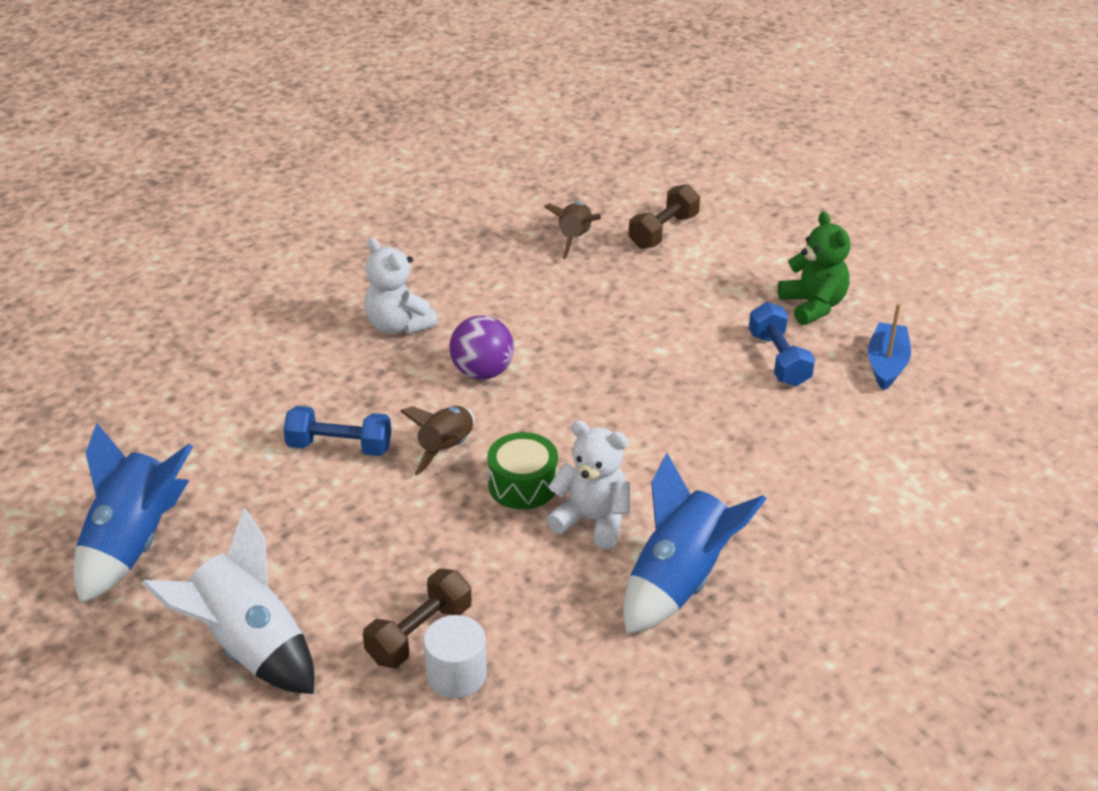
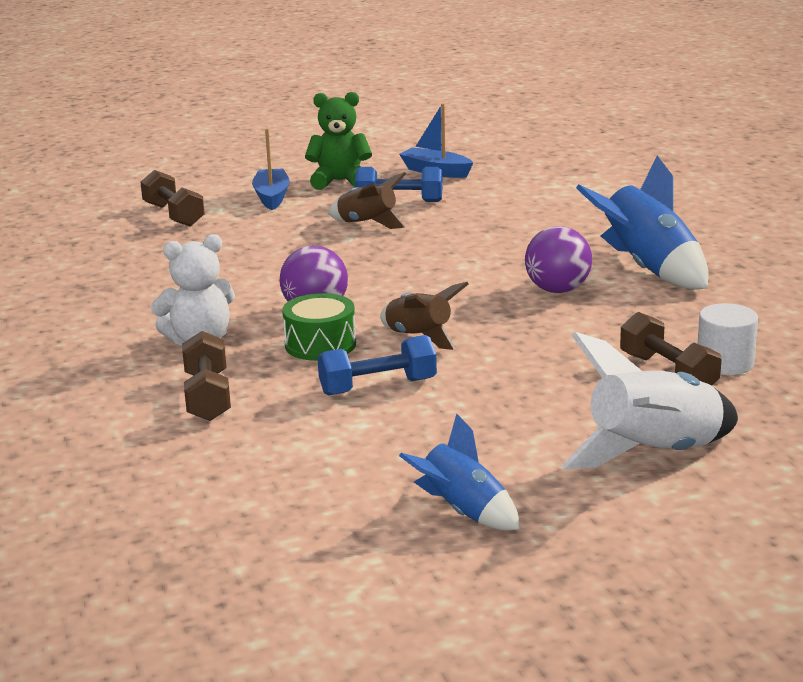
camera: 70 degrees left, 15 degrees down
blue rocket [74,423,193,603] -> blue rocket [399,413,520,530], size x0.62
blue dumbbell [283,406,391,456] -> blue dumbbell turned 45 degrees clockwise [317,335,437,396]
green drum [487,432,558,510] -> green drum moved to [282,293,356,361]
brown rocket [544,202,601,259] -> brown rocket moved to [328,172,406,229]
white teddy bear [546,420,630,549] -> purple ball [525,226,592,293]
none -> brown dumbbell [182,331,231,421]
none -> blue boat [252,129,290,210]

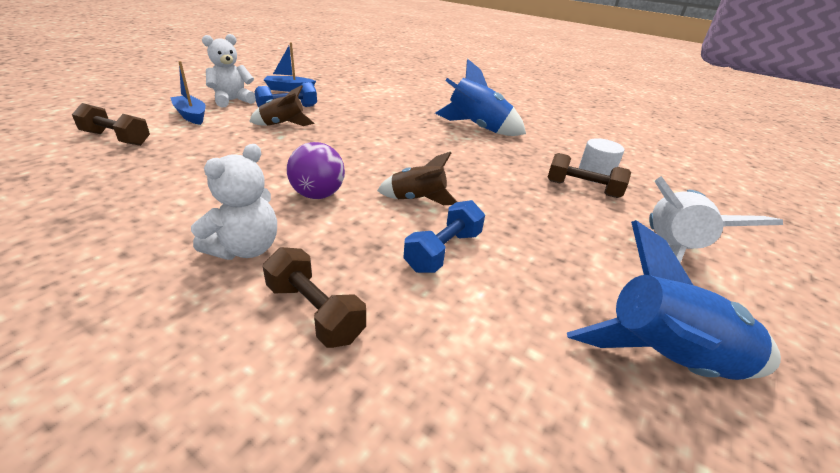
camera: 40 degrees left, 10 degrees up
green drum [282,293,356,361] -> none
green teddy bear [305,92,372,190] -> white teddy bear [202,34,256,107]
blue rocket [399,413,520,530] -> blue rocket [567,220,781,380], size x1.62
purple ball [525,226,592,293] -> none

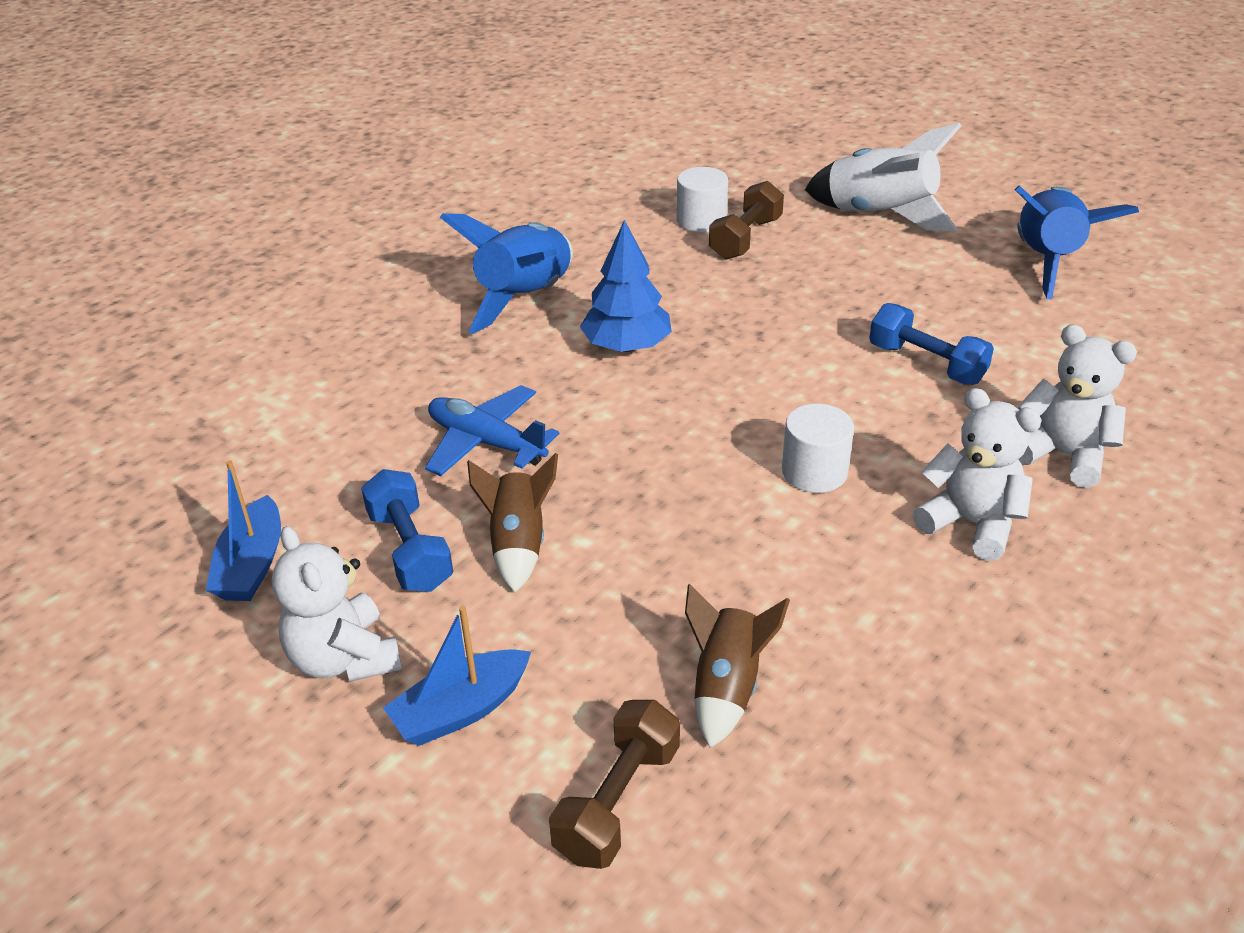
camera: 80 degrees left, 5 degrees up
brown dumbbell [263,247,366,348] -> white teddy bear [1018,324,1137,488]
purple ball [287,142,345,199] -> white cylinder [782,404,854,493]
brown rocket [377,152,457,205] -> brown rocket moved to [685,584,790,748]
none -> blue plane [425,385,559,476]
none -> blue tree [580,220,672,352]

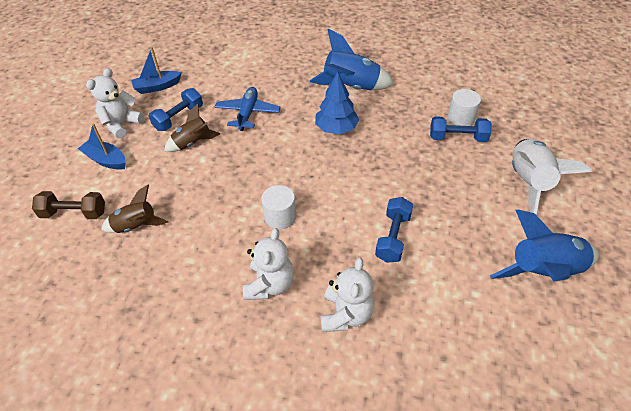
camera: 65 degrees right, 10 degrees up
brown dumbbell [709,181,784,260] -> blue dumbbell [430,116,491,142]

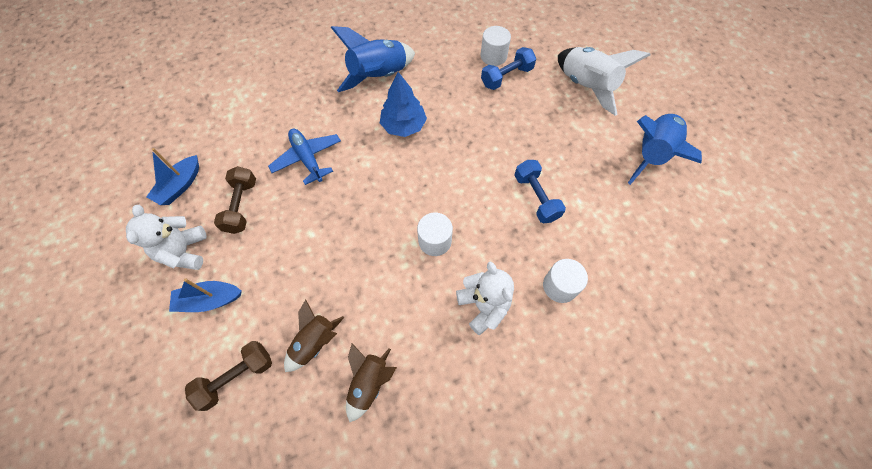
camera: 40 degrees left, 15 degrees up
blue dumbbell [149,88,203,131] -> brown dumbbell [214,166,256,234]
brown rocket [164,104,220,152] -> brown rocket moved to [346,343,397,422]
white teddy bear [320,258,374,332] -> white cylinder [543,259,588,303]

